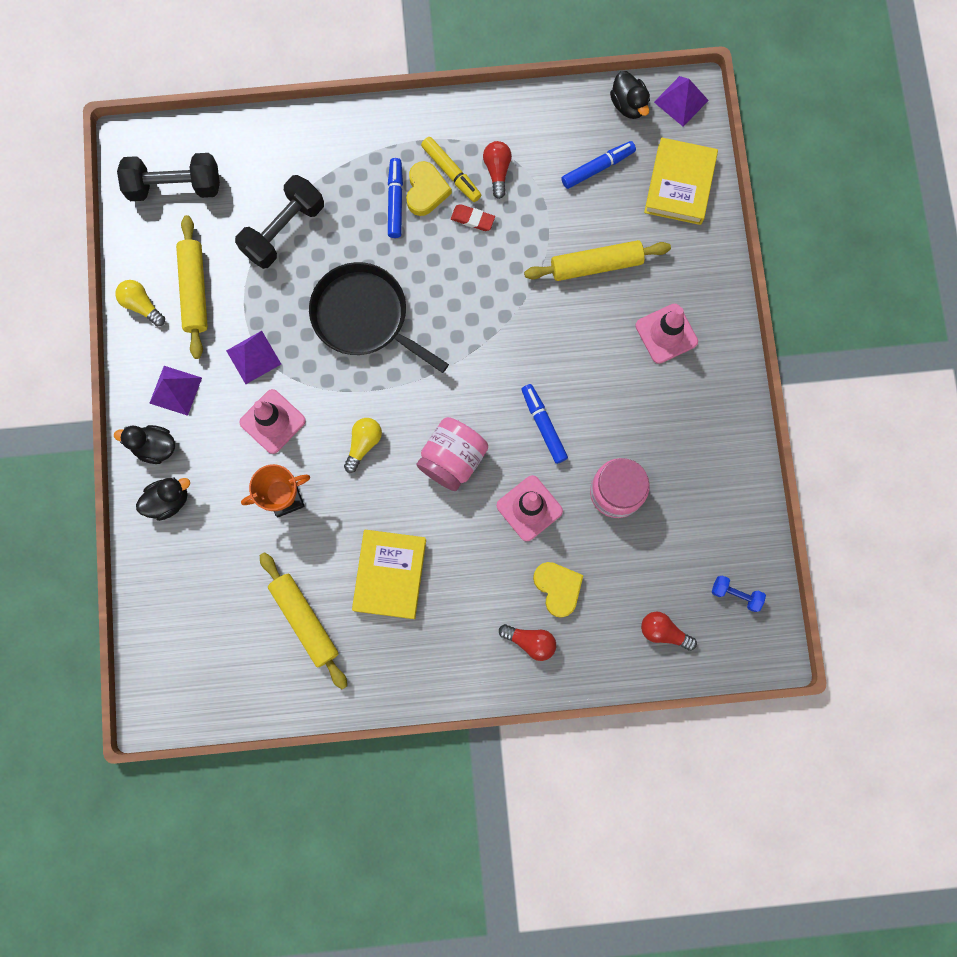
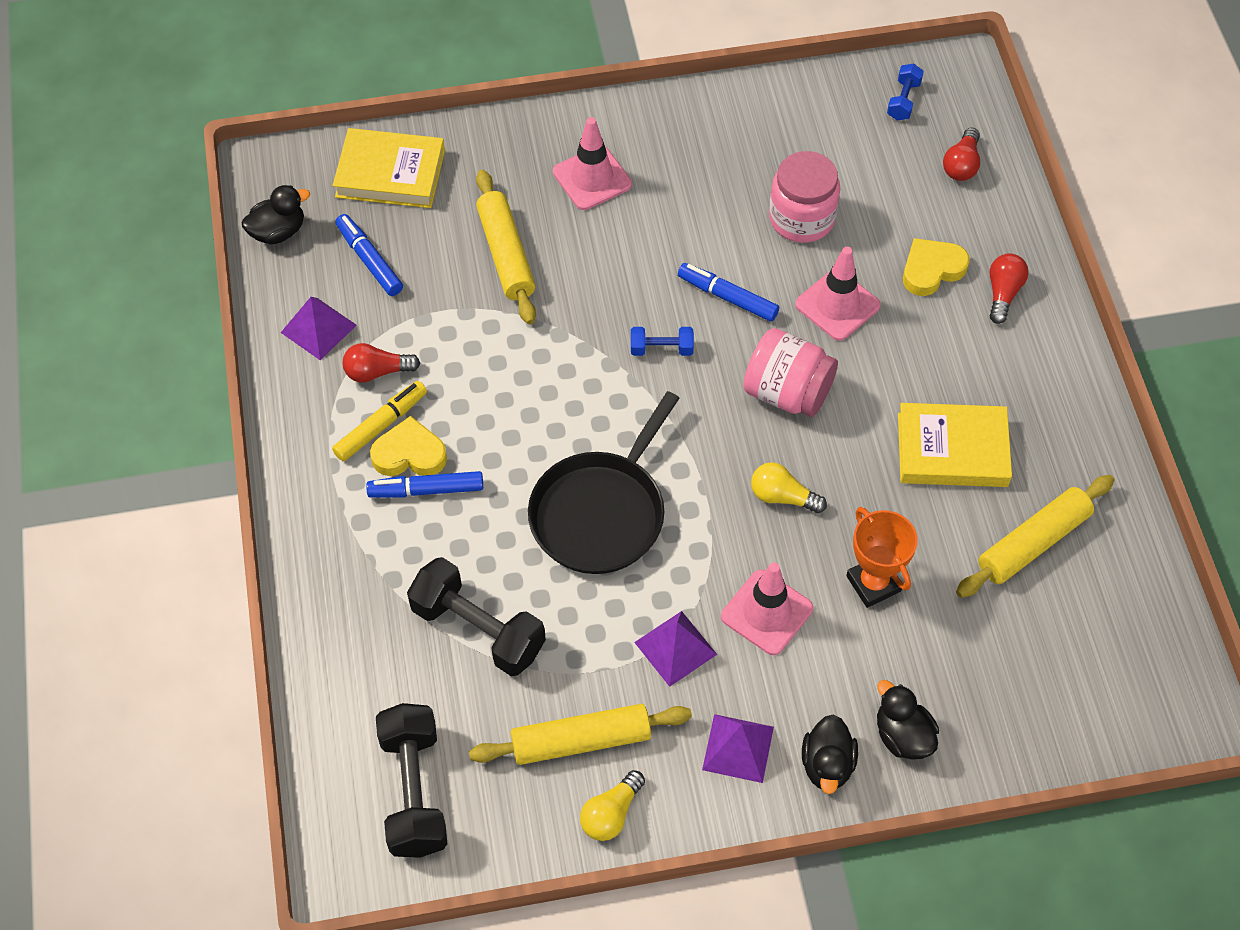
camera: 95 degrees left, 20 degrees down
red eraser [451,204,495,231] -> none
blue marker [521,384,568,464] -> blue marker turned 60 degrees clockwise [678,263,779,322]
purple pyramid [654,76,709,126] -> purple pyramid moved to [281,297,356,360]
none -> blue dumbbell [631,327,694,356]

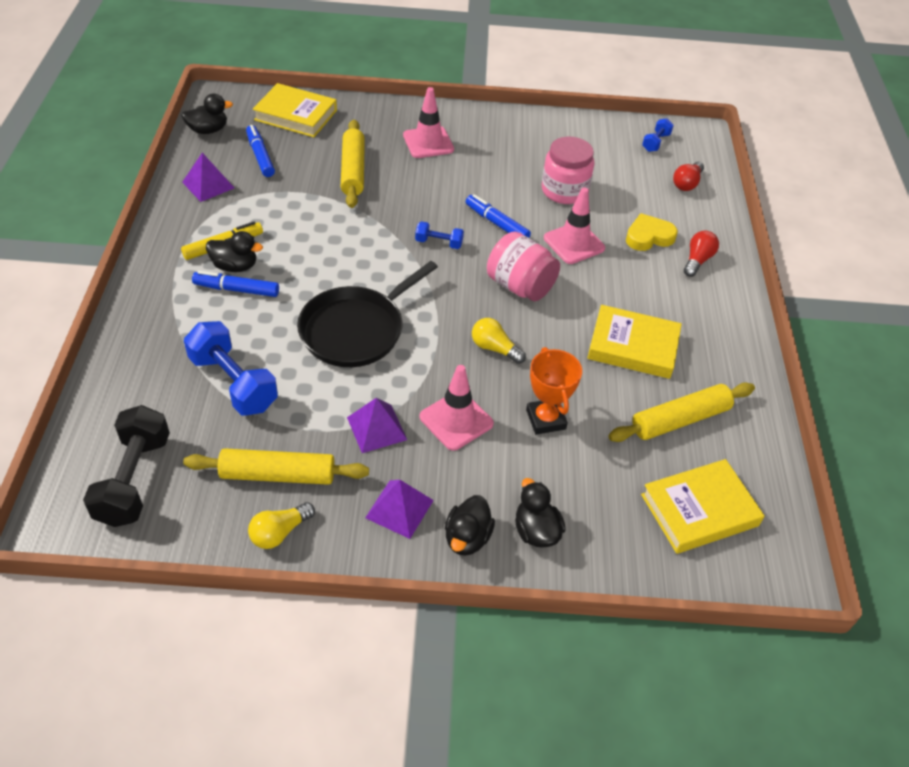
camera: 10 degrees right, 10 degrees down
red light bulb [343,343,420,383] -> none
yellow heart [370,416,447,476] -> black duck [206,231,263,272]
black dumbbell [407,557,546,676] -> blue dumbbell [184,321,278,415]
none -> yellow book [641,459,765,554]

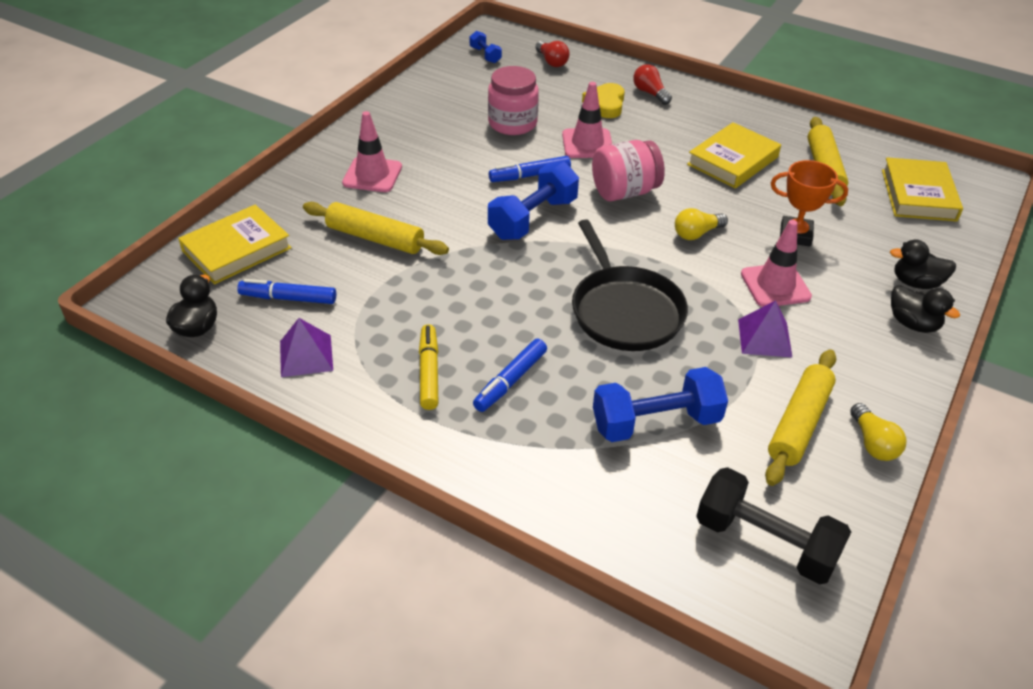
camera: 60 degrees left, 5 degrees down
black duck [206,231,263,272] -> none
purple pyramid [365,480,434,539] -> none
blue dumbbell [415,221,464,249] -> blue dumbbell [488,162,579,240], size x1.99

